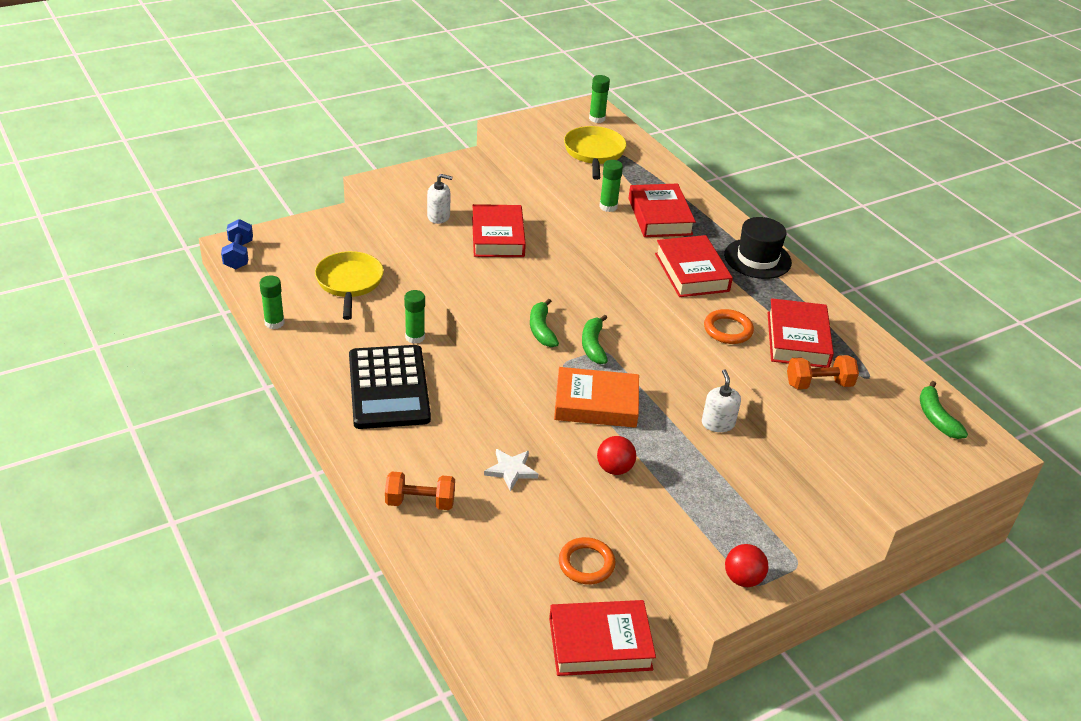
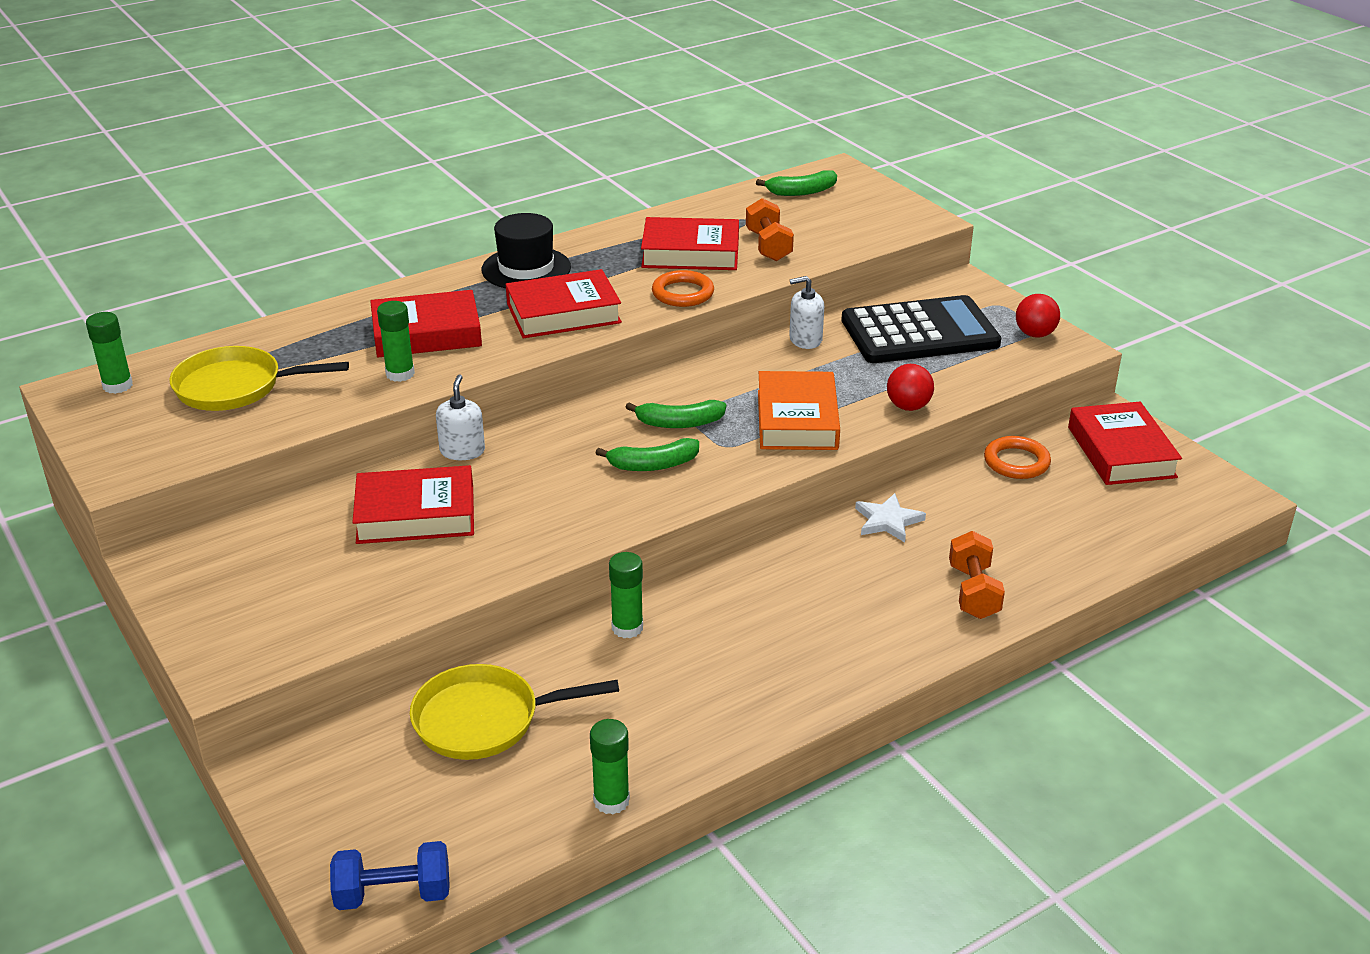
camera: 90 degrees left, 5 degrees down
black calculator [349,345,431,429] -> black calculator moved to [841,295,1001,363]
white soap dispenser [427,174,452,224] -> white soap dispenser moved to [436,374,485,460]

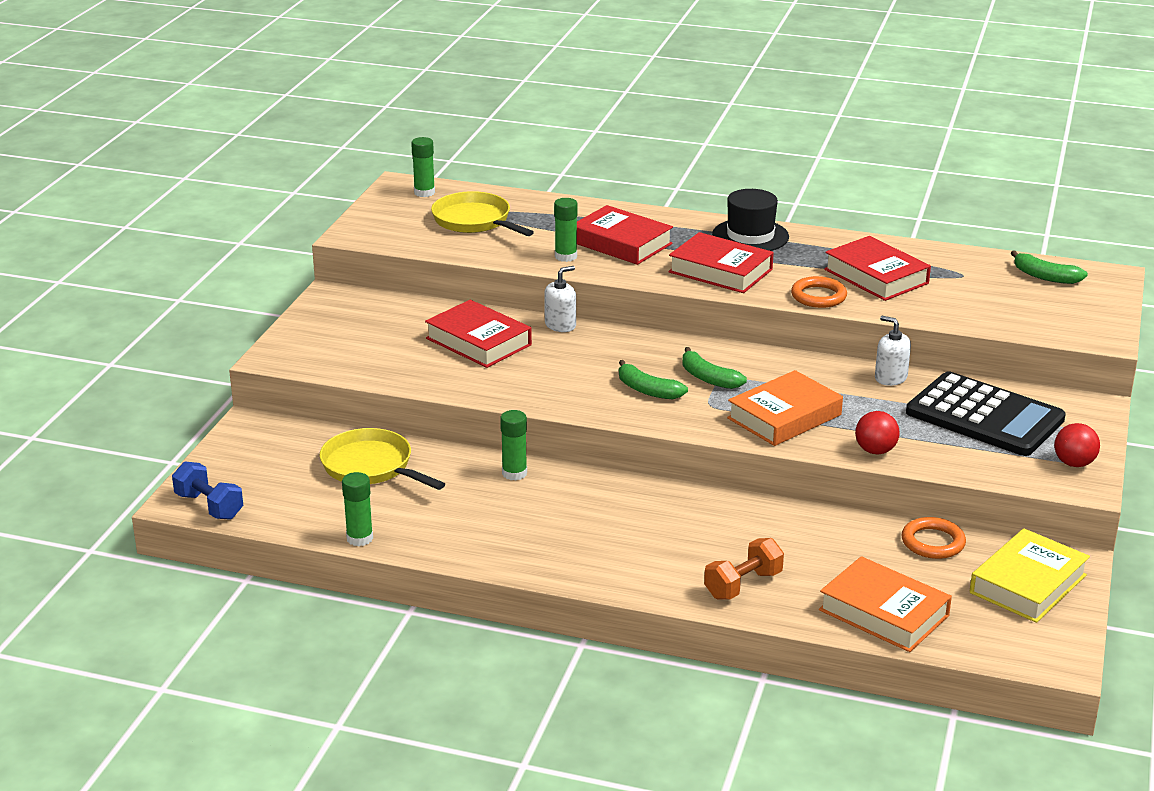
camera: 50 degrees right, 5 degrees down
orange dumbbell [746,198,794,261] -> none
white star [855,493,926,542] -> none
red book [1068,402,1182,485] -> yellow book [970,528,1090,623]
none -> orange book [819,556,952,652]

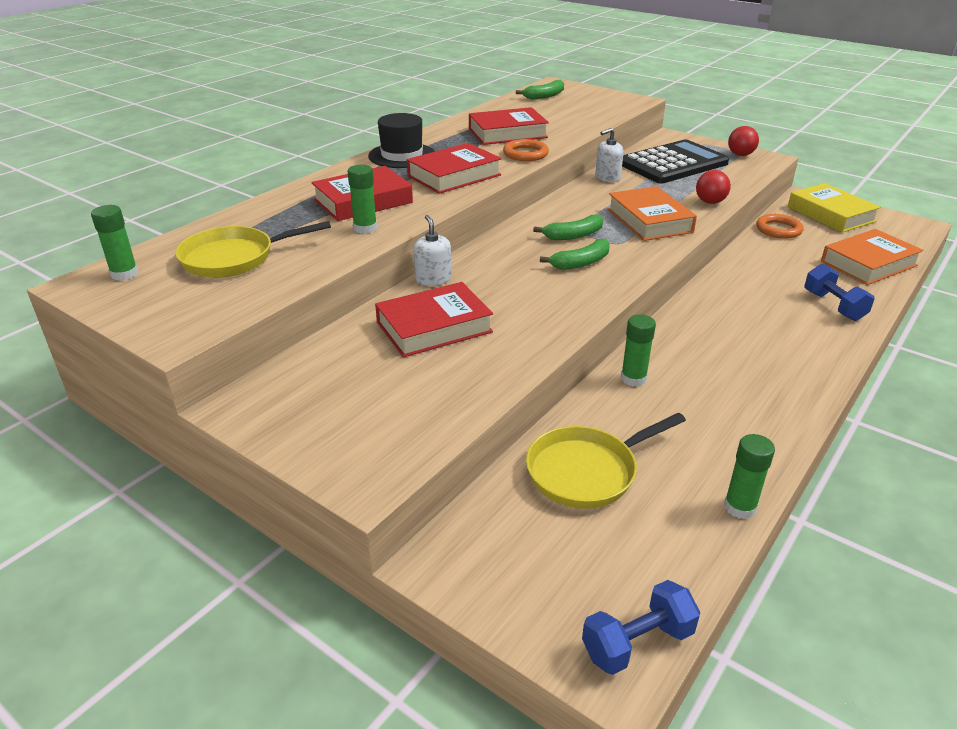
camera: 70 degrees left, 5 degrees up
orange dumbbell [704,538,784,599] -> blue dumbbell [804,264,874,321]

